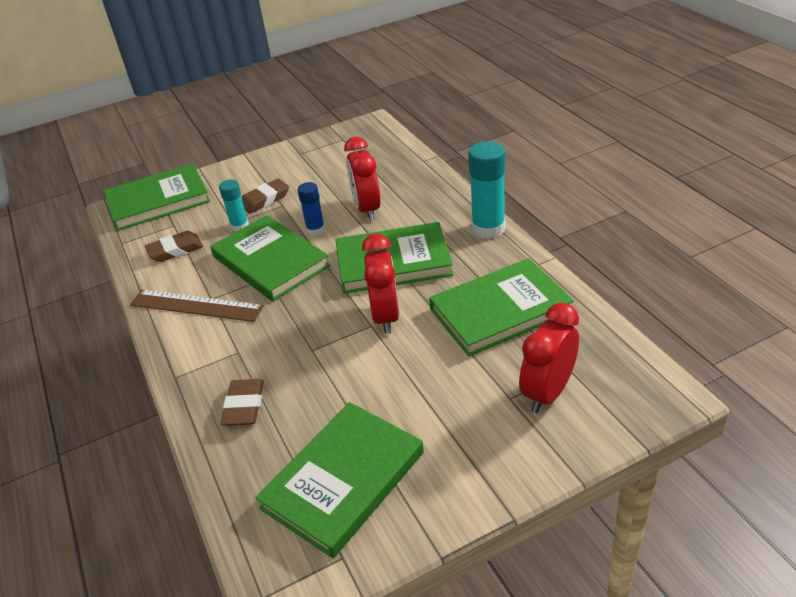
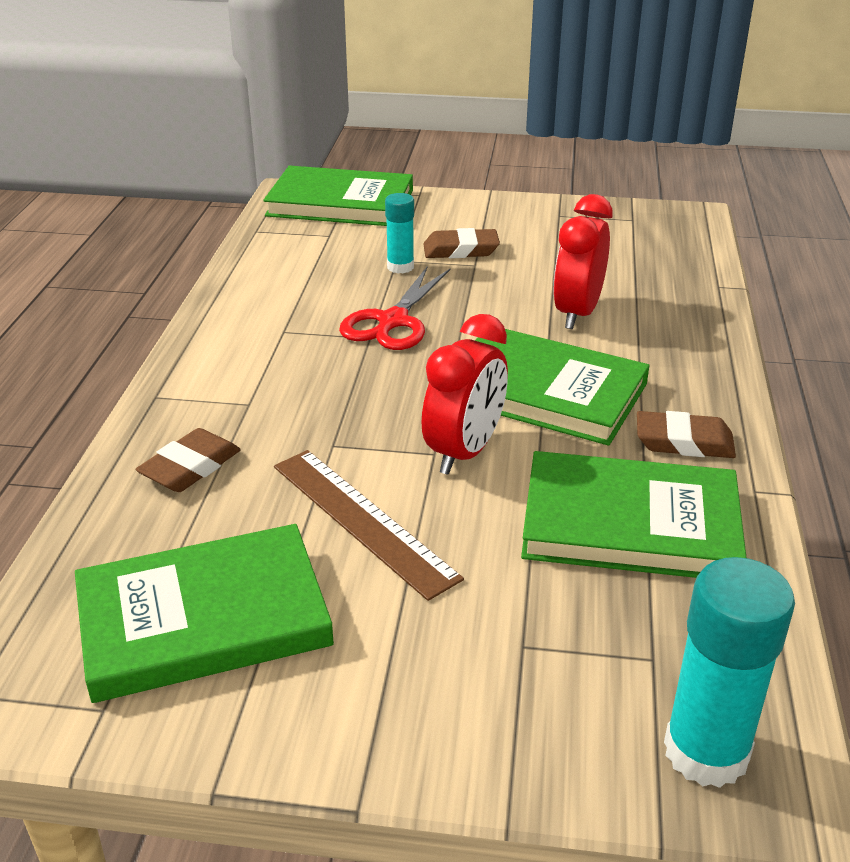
camera: 30 degrees right, 5 degrees down
brown ruler [130,290,264,322] -> brown ruler moved to [274,450,464,601]
brown eraser [145,231,203,262] -> brown eraser moved to [637,411,736,458]
green book [210,215,330,301] -> red scissors [339,266,450,350]
blue glue stick [298,182,325,236] -> none
turquoise glue stick [468,141,506,239] -> turquoise glue stick moved to [664,557,795,788]
red clock [519,303,579,413] -> none

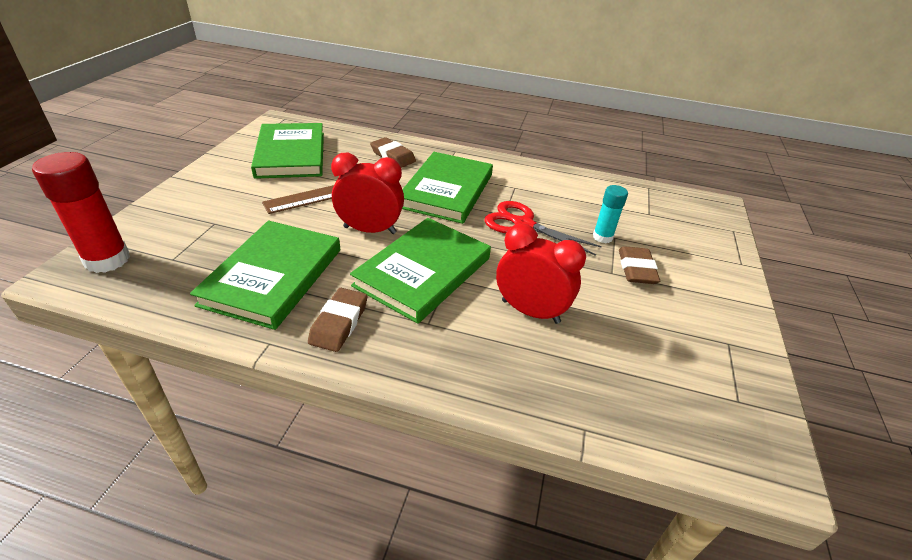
camera: 95 degrees right, 5 degrees up
green book [263,165,413,226] -> green book moved to [402,152,493,224]
red clock [422,314,508,475] -> red clock turned 150 degrees clockwise [331,153,404,234]
turquoise glue stick [664,557,795,788] -> red glue stick [32,152,130,273]

